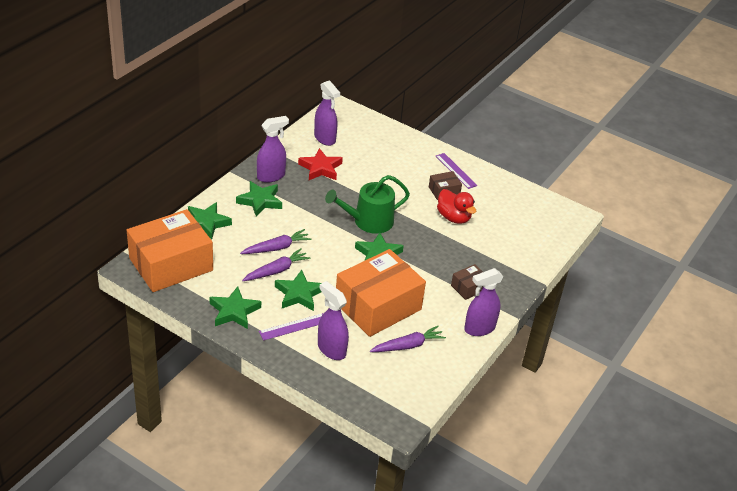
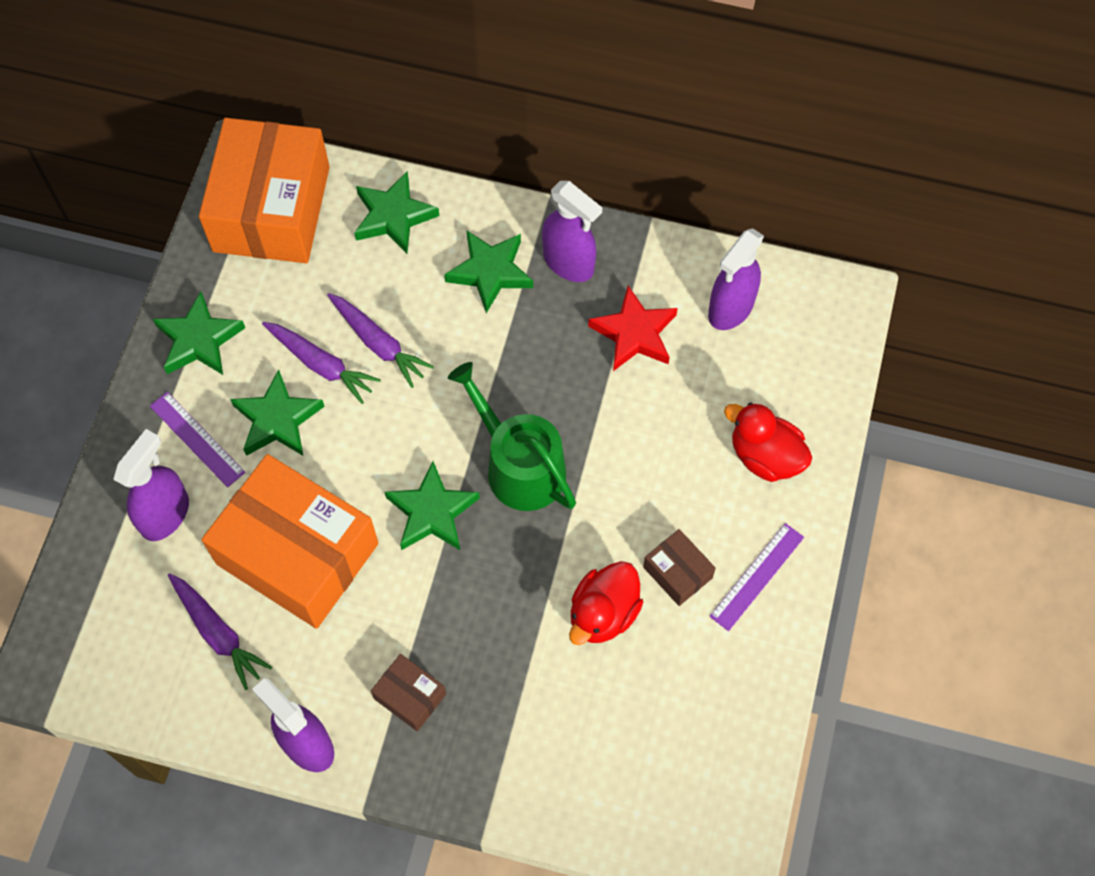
camera: 75 degrees right, 25 degrees up
orange box [127,209,213,292] -> orange box turned 60 degrees clockwise [199,118,330,263]
none -> red duck [724,402,812,482]

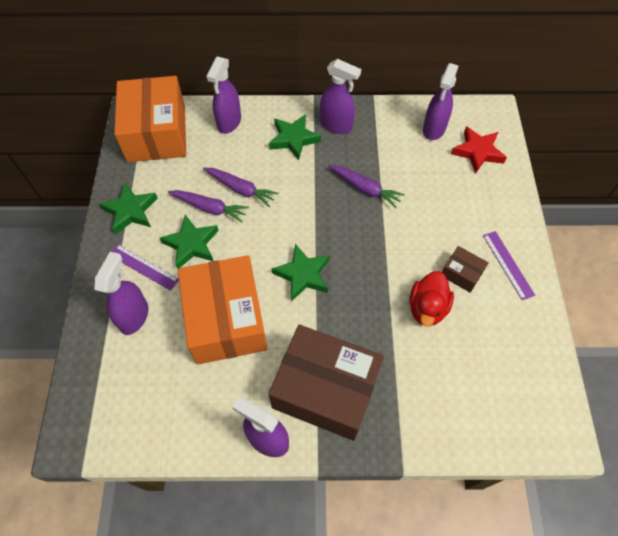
camera: 15 degrees left, 5 degrees down
purple carrot [168,573,272,690] -> purple carrot moved to [328,165,405,208]
orange box [201,454,379,629] -> orange box turned 60 degrees clockwise [178,255,268,365]
green star [355,172,439,254] -> purple spray bottle [206,56,241,134]
brown box [371,654,446,731] -> brown box [269,325,384,441], size x2.33
green watering can [448,362,576,511] -> none
red star [588,286,678,371] -> red star moved to [451,126,507,174]
purple ruler [709,523,804,631] -> purple ruler turned 45 degrees counterclockwise [483,231,535,300]
red duck [724,402,812,482] -> none

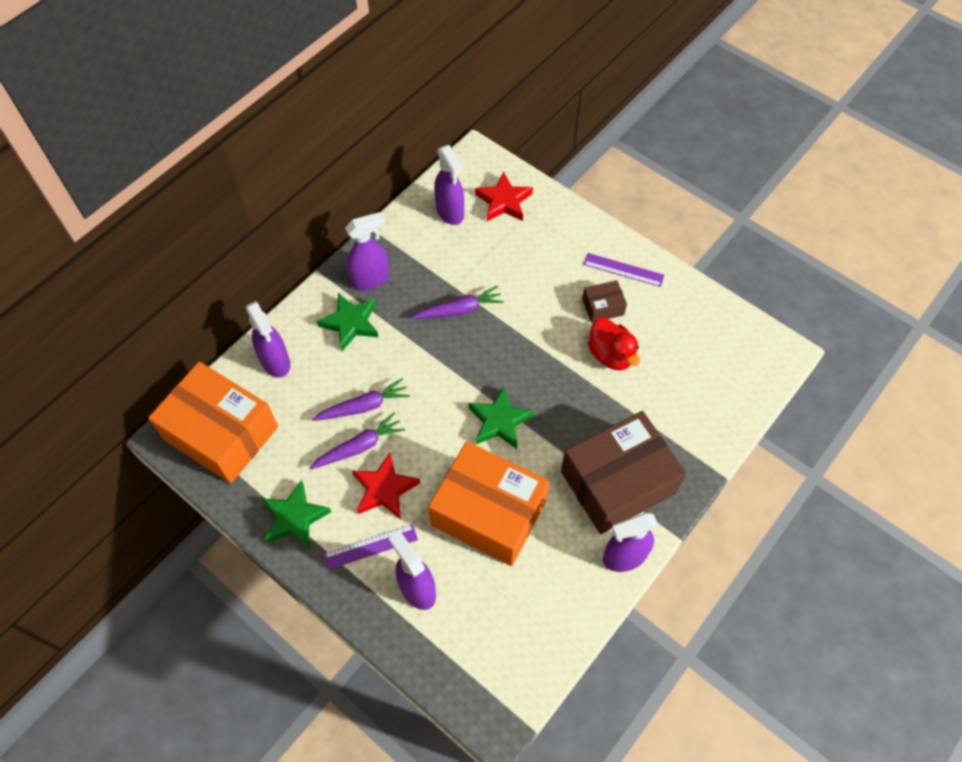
camera: 50 degrees left, 0 degrees up
green star [160,215,219,269] -> red star [352,453,420,519]

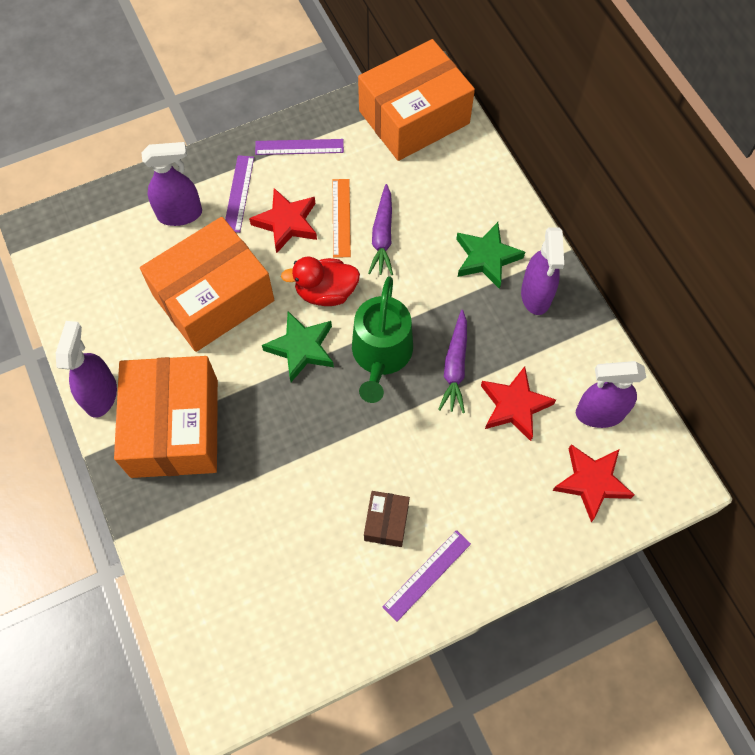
camera: 115 degrees right, 5 degrees up
purple spray bottle [246,301,290,378] -> none
green star [262,480,331,548] -> purple ruler [255,139,344,155]
purple carrot [309,413,405,469] -> orange ruler [333,179,351,258]
brown box [561,411,686,534] -> orange box [114,356,218,478]
red duck [588,317,640,370] -> red duck moved to [281,257,360,306]
none -> green watering can [352,276,413,403]
none -> red star [481,366,556,441]

